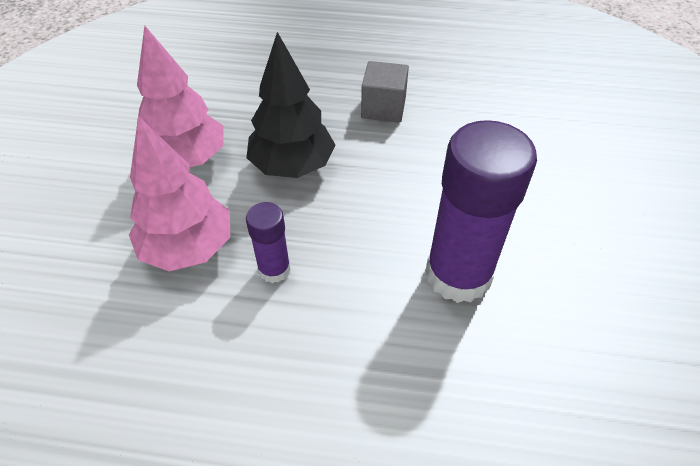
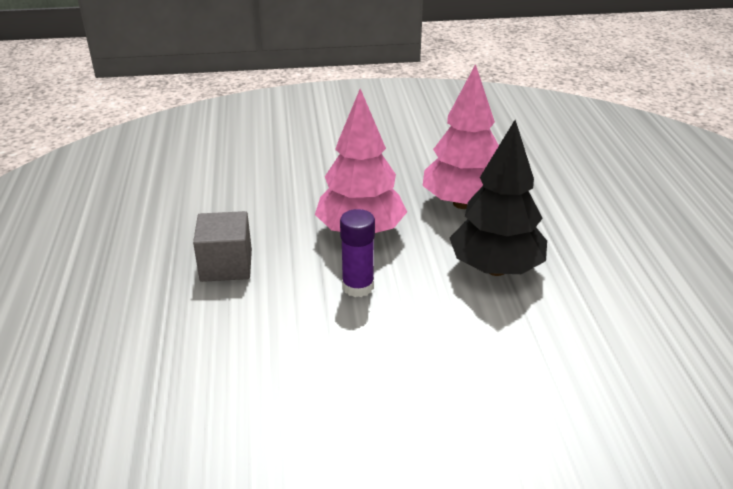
camera: 75 degrees right, 15 degrees down
grey cube [361,61,409,123] -> grey cube moved to [193,211,252,282]
purple glue stick [425,120,537,303] -> none

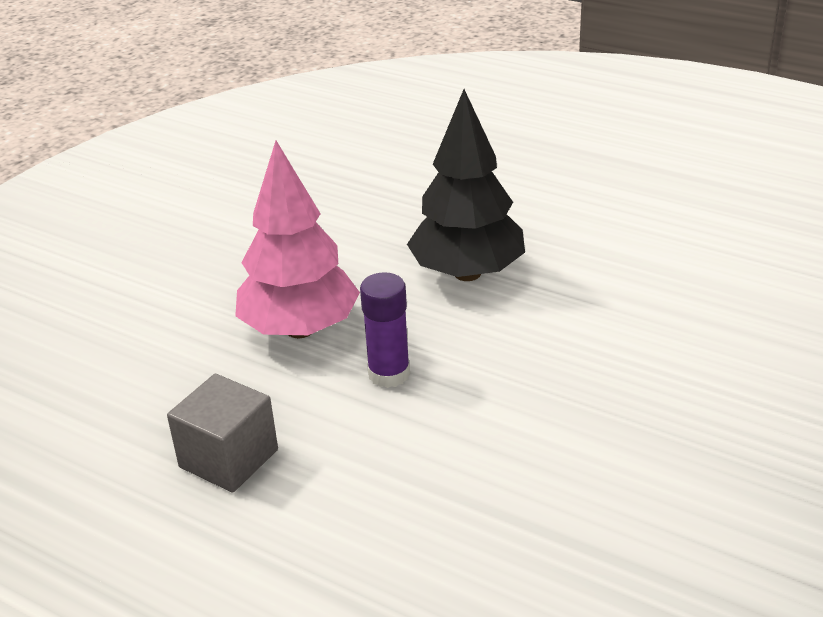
camera: 50 degrees left, 0 degrees up
pink tree [423,64,499,209] -> none

